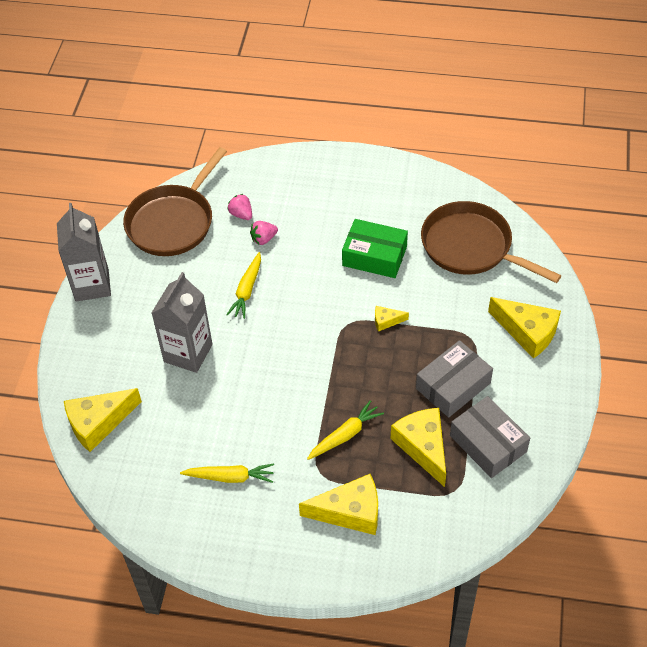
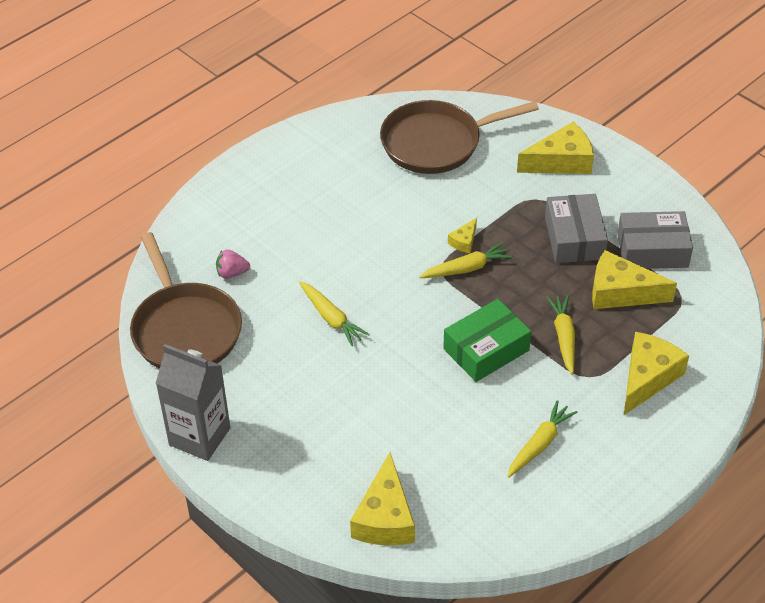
camera: 55 degrees left, 5 degrees down
grey carton [152,272,213,373] -> none
pink strawberry [250,221,278,245] -> none
green box [342,219,408,278] -> green box moved to [443,299,531,382]
none -> yellow carrot [419,242,513,278]

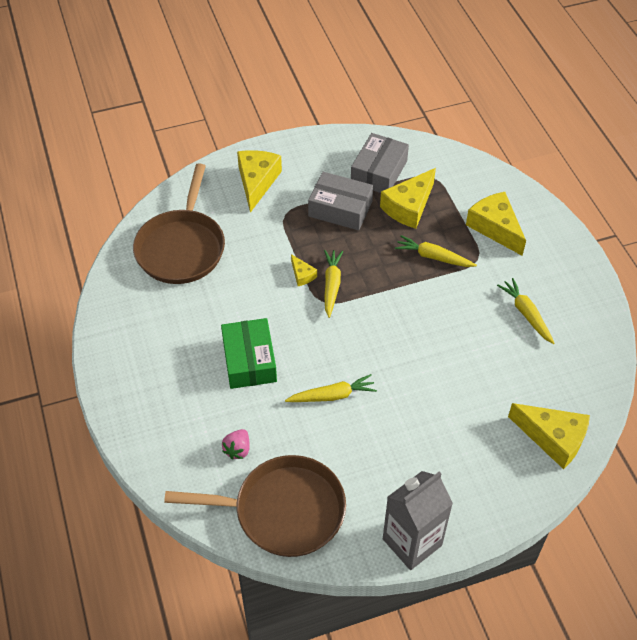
camera: 65 degrees left, 5 degrees up
green box [443,299,531,382] -> green box moved to [221,318,277,389]

